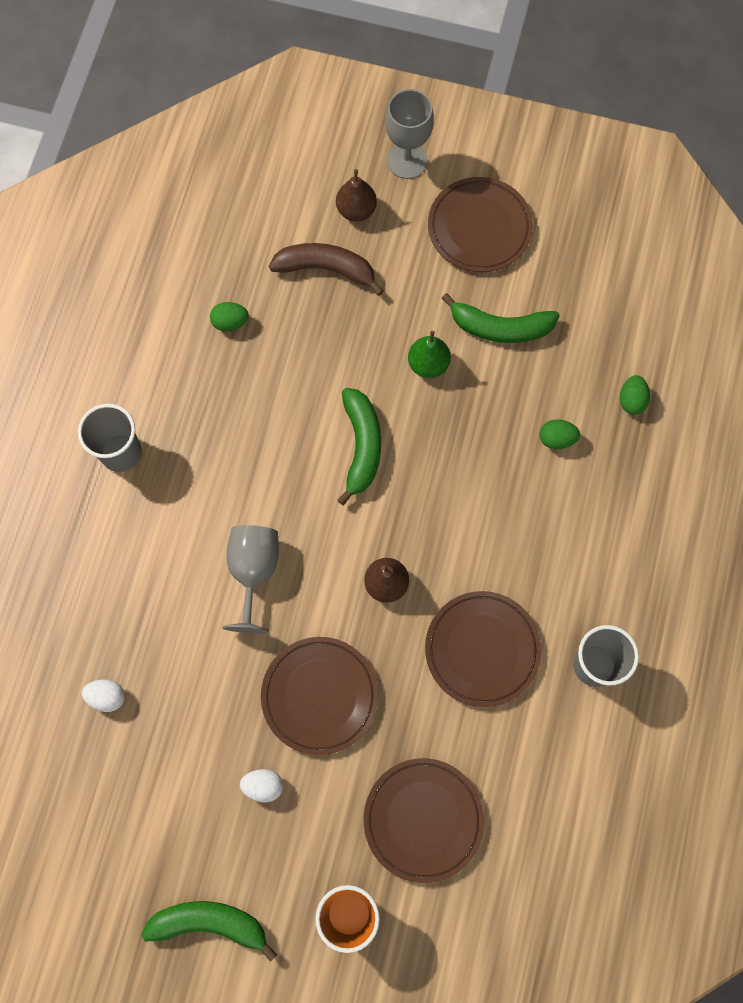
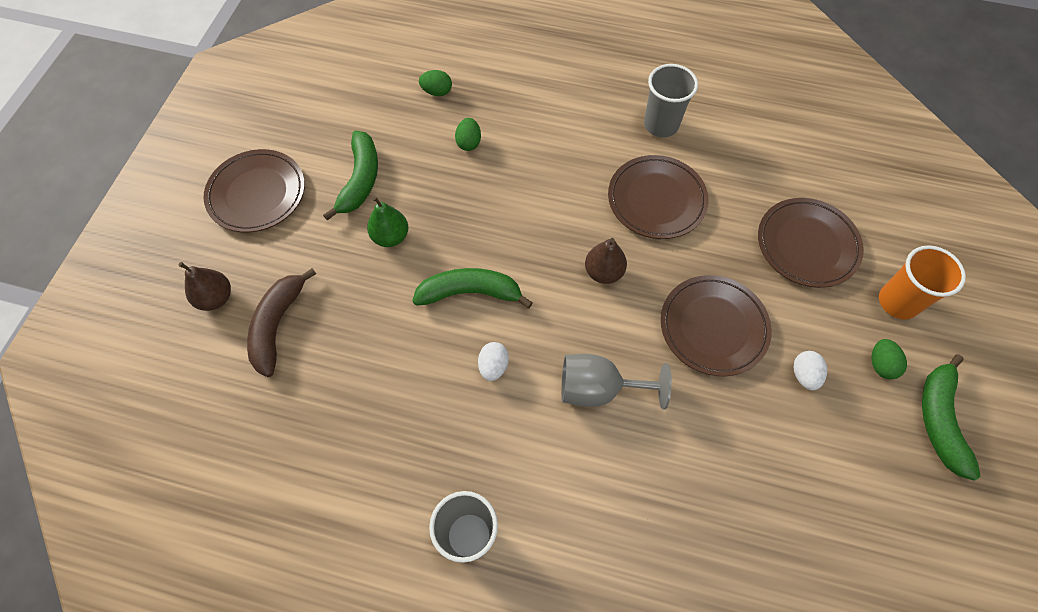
camera: 90 degrees left, 10 degrees down
white egg [82,680,125,712] -> white egg moved to [478,342,509,381]
green egg [210,302,249,332] -> green egg moved to [872,339,907,380]
grey goblet [385,89,434,179] -> none

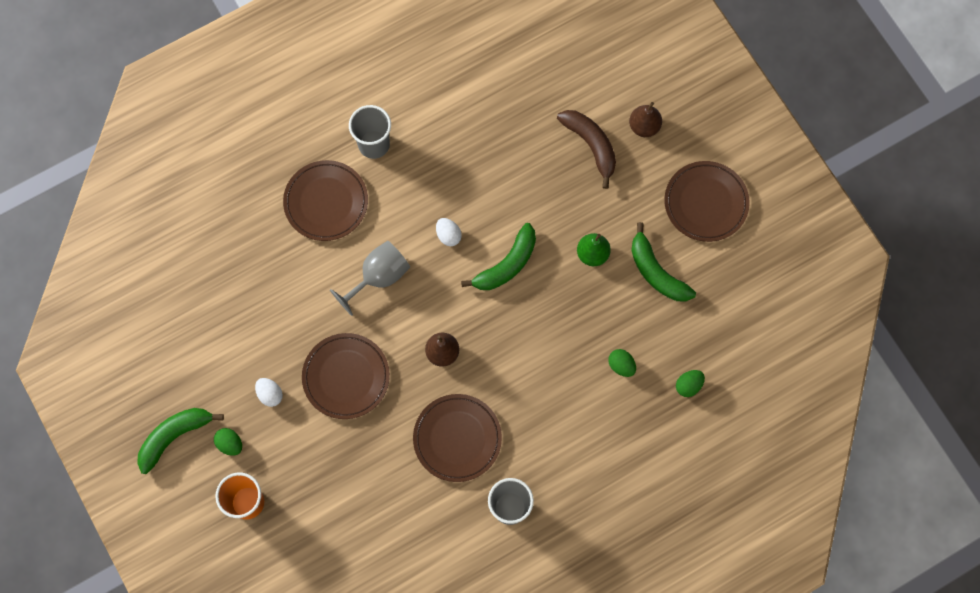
camera: 135 degrees right, 10 degrees up
brown plate [758,198,864,288] -> brown plate moved to [283,160,368,241]
green banana [922,355,980,481] -> green banana turned 90 degrees counterclockwise [137,408,224,474]

